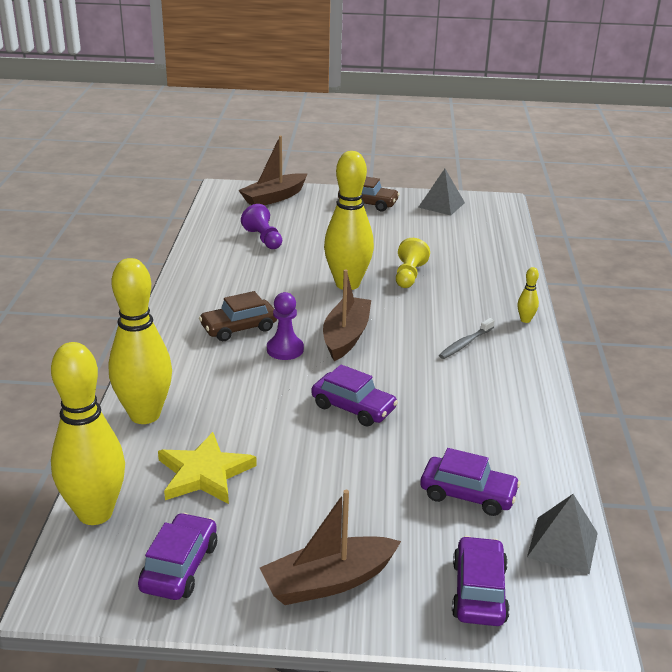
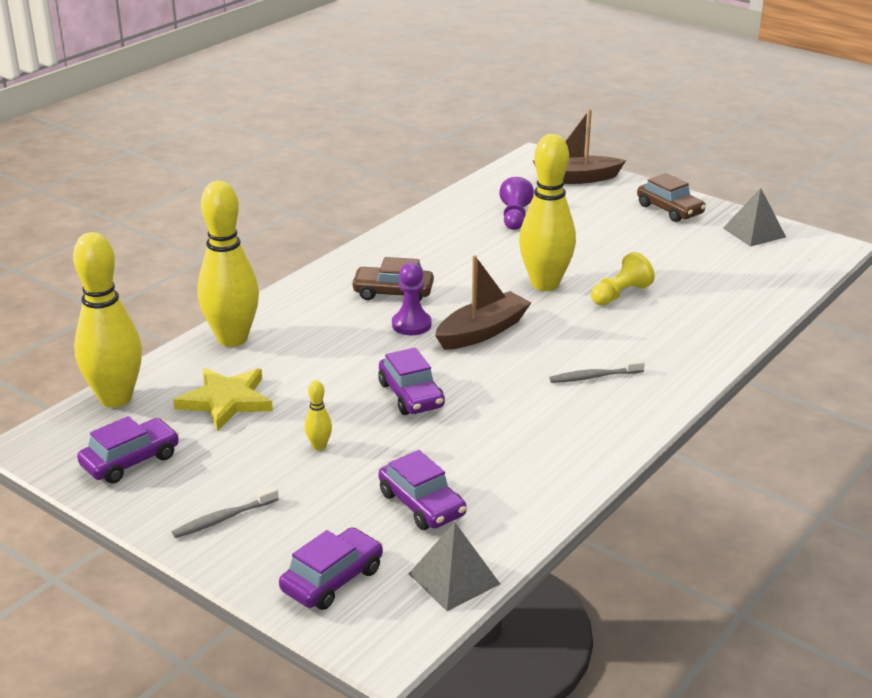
camera: 35 degrees right, 0 degrees up
brown boat [260,490,401,605] -> grey toothbrush [172,486,279,538]
yellow bowling pin [517,267,539,323] -> yellow bowling pin moved to [305,380,332,450]

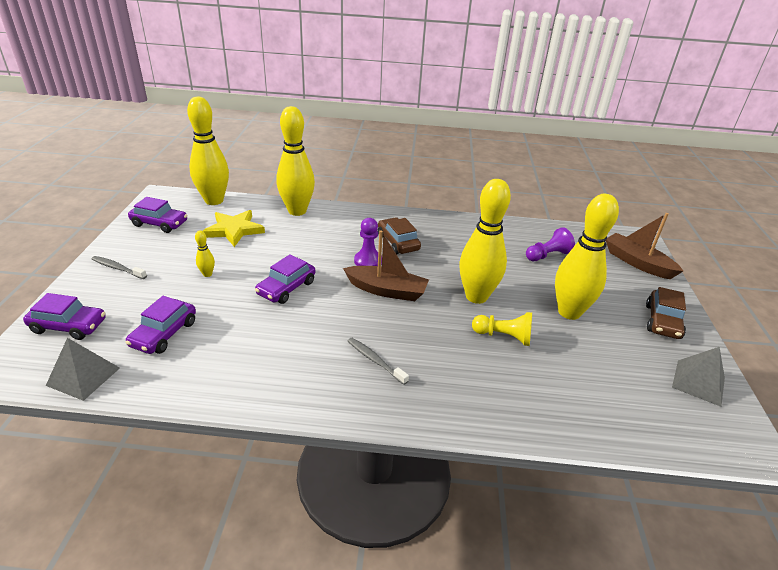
camera: 55 degrees right, 5 degrees up
none -> yellow bowling pin [555,194,619,320]

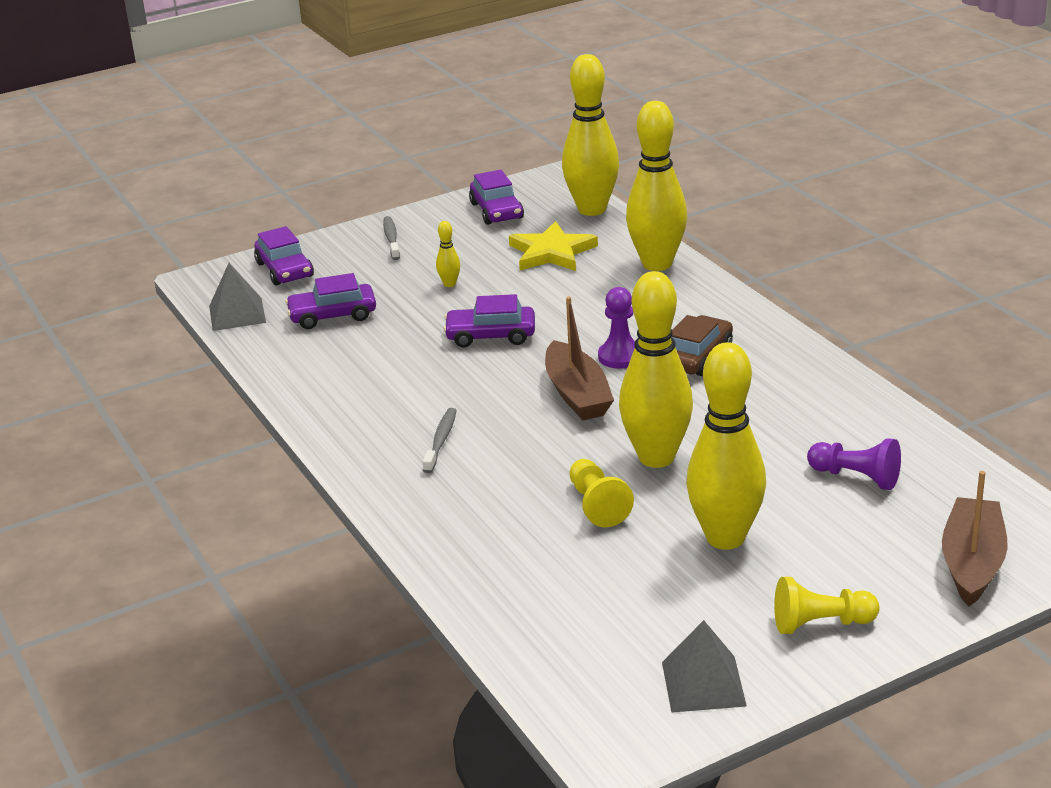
camera: 60 degrees right, 5 degrees down
brown car [646,287,686,339] -> yellow pawn [774,577,880,634]

